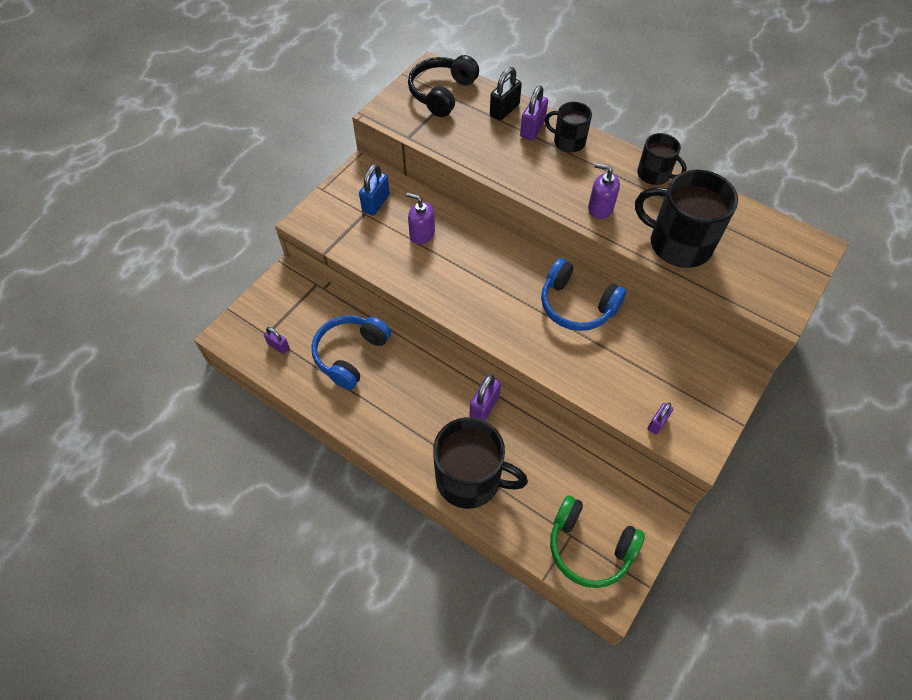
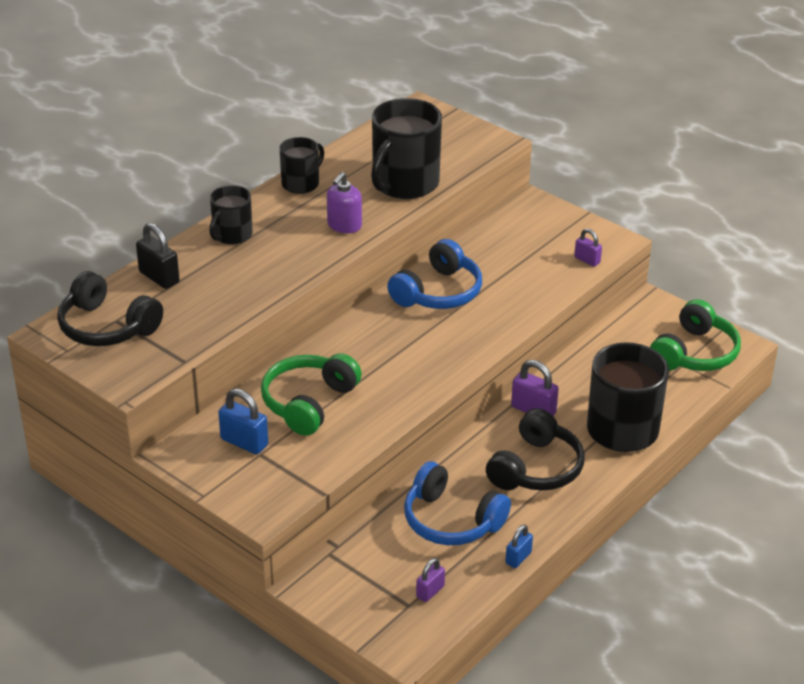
camera: 85 degrees left, 20 degrees down
purple soap dispenser [406,192,435,244] -> green headphones [261,353,362,436]
purple padlock [520,85,548,140] -> none
none -> black headphones [486,408,585,490]
none -> blue padlock [505,524,533,568]

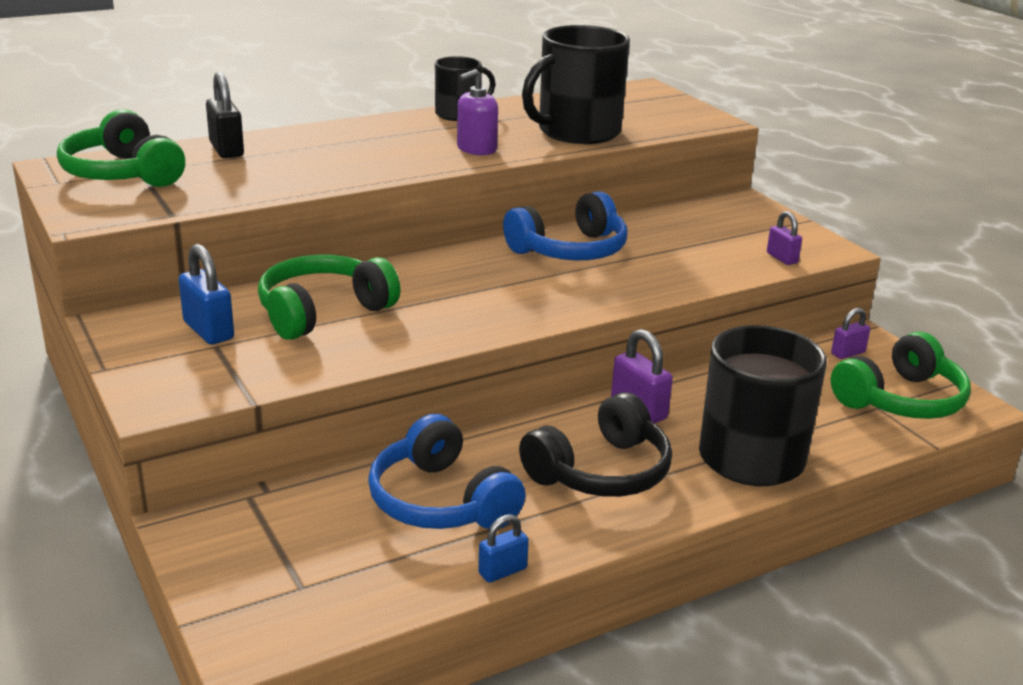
camera: 20 degrees right, 10 degrees down
black headphones [57,271,163,346] -> green headphones [57,109,185,187]
black mug [209,185,253,245] -> none
purple padlock [416,558,445,602] -> purple padlock moved to [831,308,870,359]

